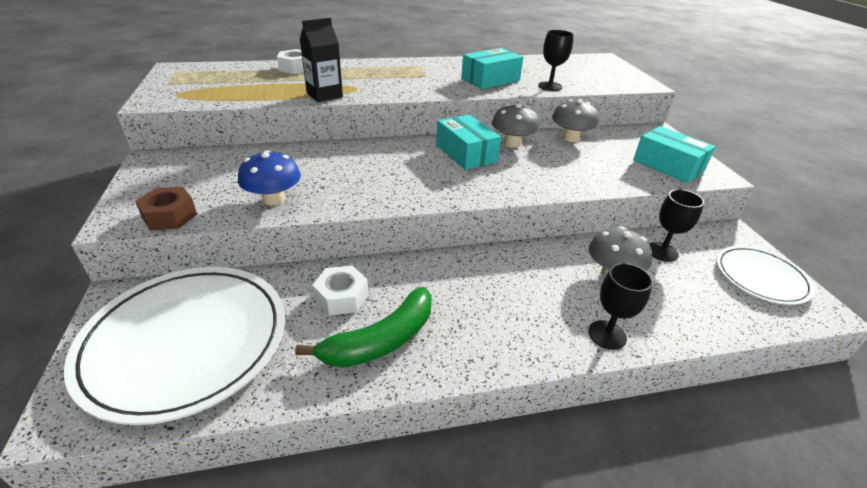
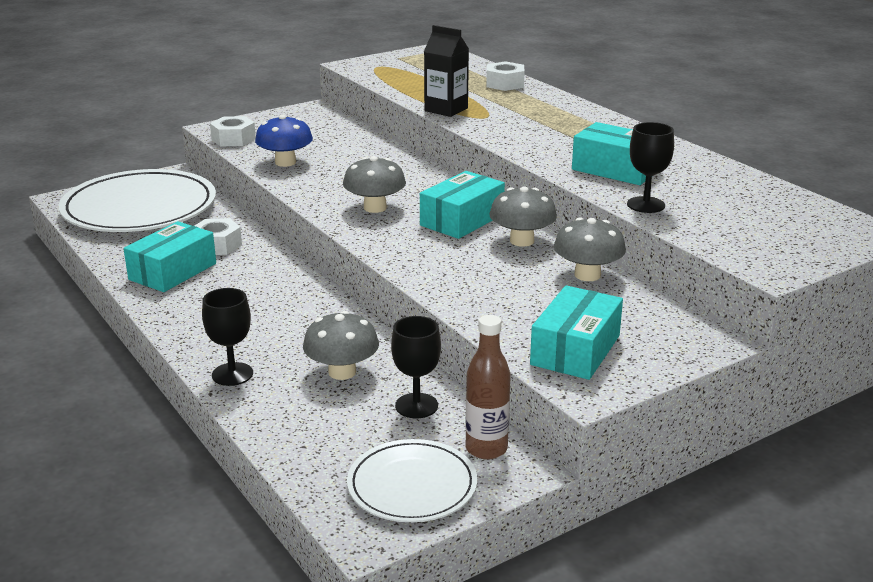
camera: 70 degrees right, 10 degrees down
brown nut [135,187,197,231] -> white nut [210,116,256,146]
green banana [295,287,432,368] -> turquoise box [124,221,216,292]
none -> grey mushroom [343,156,406,213]
none -> brown bottle [465,315,511,460]

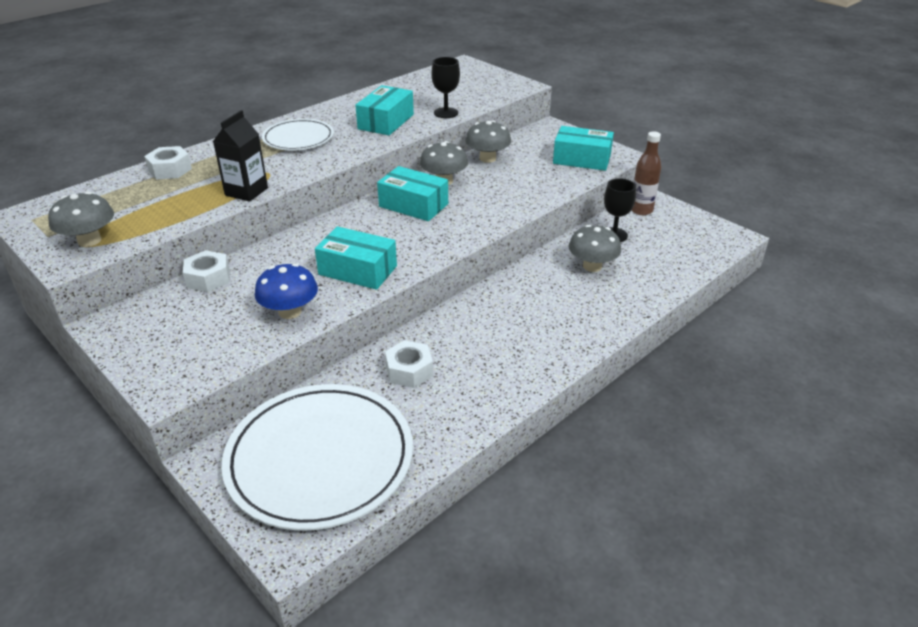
camera: 100 degrees left, 10 degrees up
turquoise box [124,221,216,292] -> turquoise box moved to [315,226,397,290]
black goblet [202,288,253,386] -> none
white nut [210,116,256,146] -> white nut moved to [183,250,230,292]
grey mushroom [343,156,406,213] -> grey mushroom moved to [48,192,114,247]
white plate [347,439,477,522] -> white plate moved to [262,119,334,150]

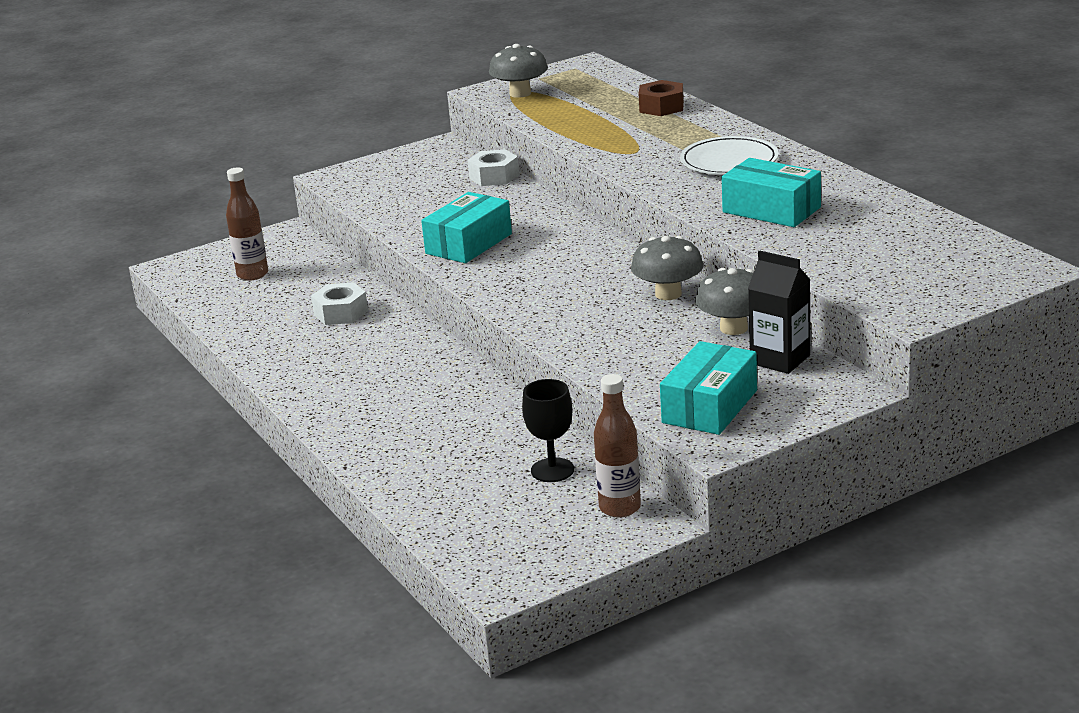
camera: 105 degrees right, 10 degrees down
white nut [144,146,192,179] -> brown nut [639,80,684,116]
black carton [213,110,268,202] -> black carton moved to [748,250,810,374]
white plate [221,384,413,531] -> brown bottle [226,168,268,281]
blue mushroom [255,263,318,319] -> none
turquoise box [377,166,448,221] -> none
black goblet [431,57,460,118] -> none
grey mushroom [569,225,621,272] -> none

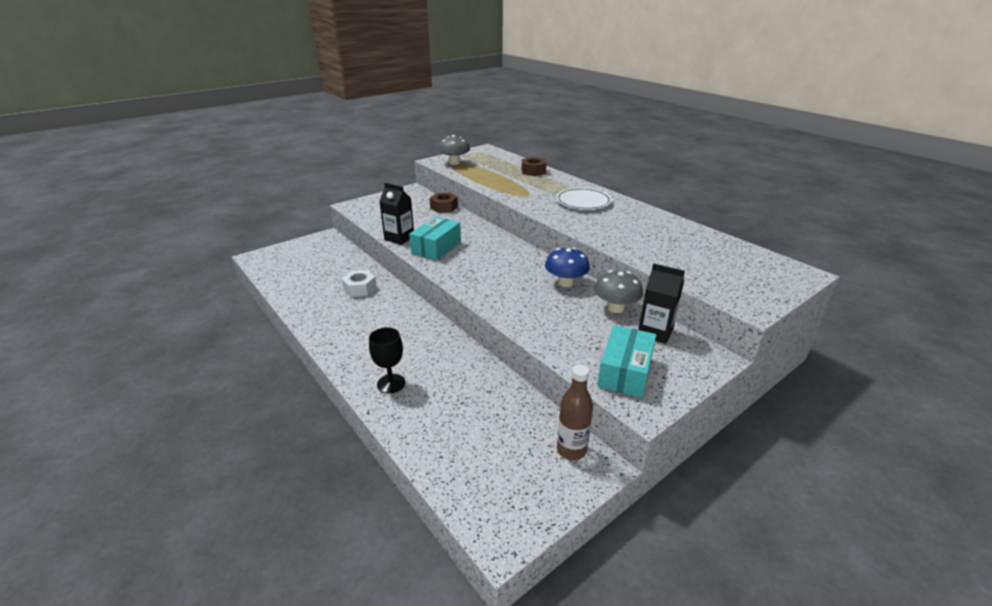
camera: 10 degrees left, 5 degrees up
brown bottle [226,168,268,281] -> none
white nut [467,149,519,186] -> brown nut [430,192,458,213]
black goblet [522,379,574,482] -> black goblet moved to [369,327,405,394]
grey mushroom [631,236,703,300] -> blue mushroom [545,248,590,287]
turquoise box [721,158,821,227] -> none
none -> black carton [379,183,414,245]

